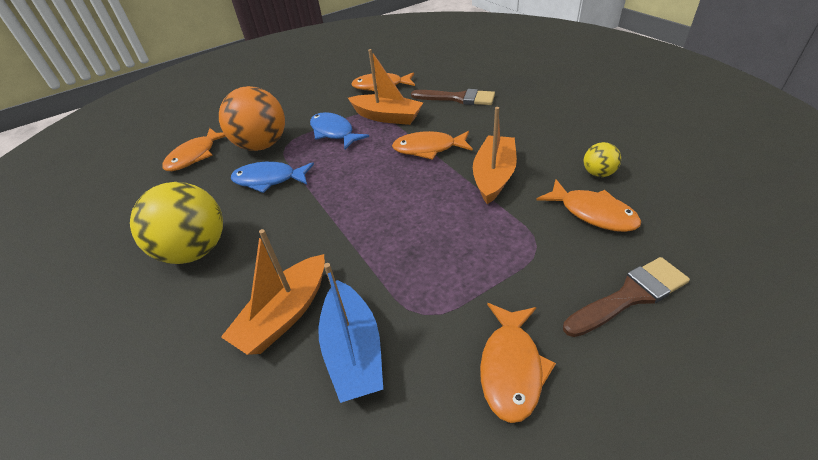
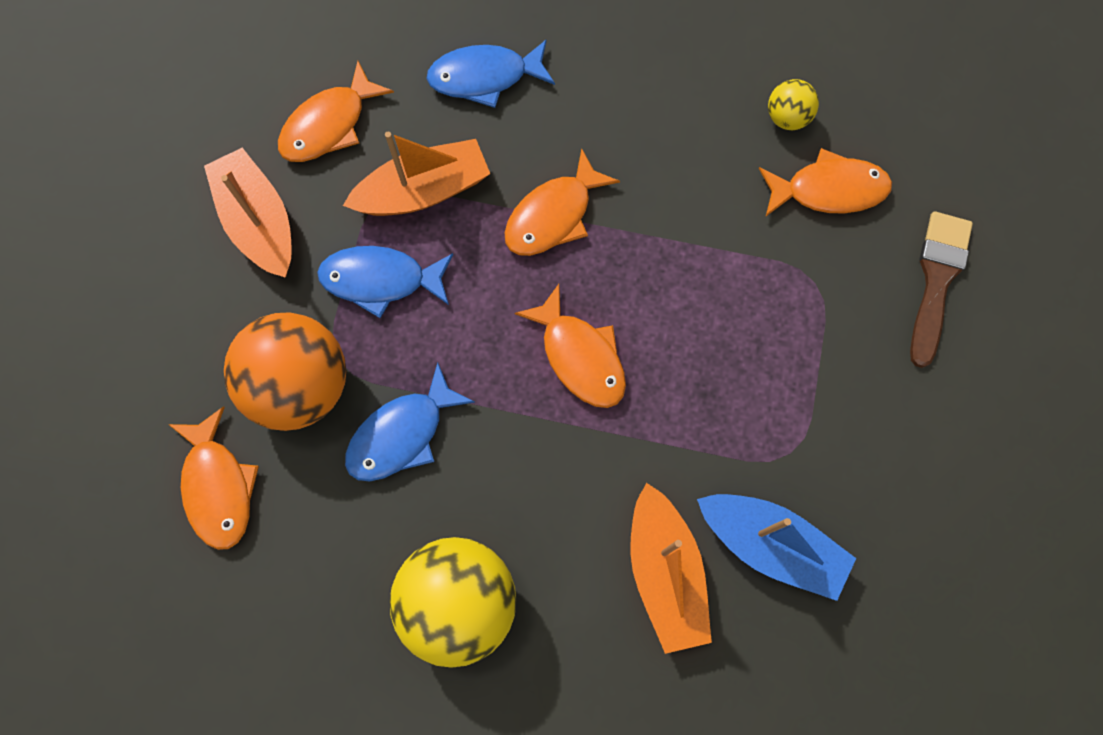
camera: 50 degrees left, 30 degrees up
brown brush [411,89,495,105] -> blue fish [427,39,555,108]
orange boat [473,107,517,204] -> orange boat moved to [204,148,292,277]
orange fish [480,303,556,423] -> orange fish moved to [514,284,626,408]

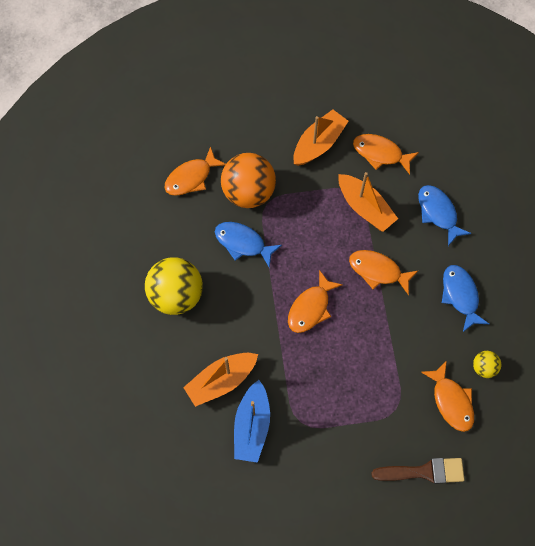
camera: 70 degrees right, 5 degrees down
blue fish [317,246,453,318] -> blue fish moved to [442,265,489,332]

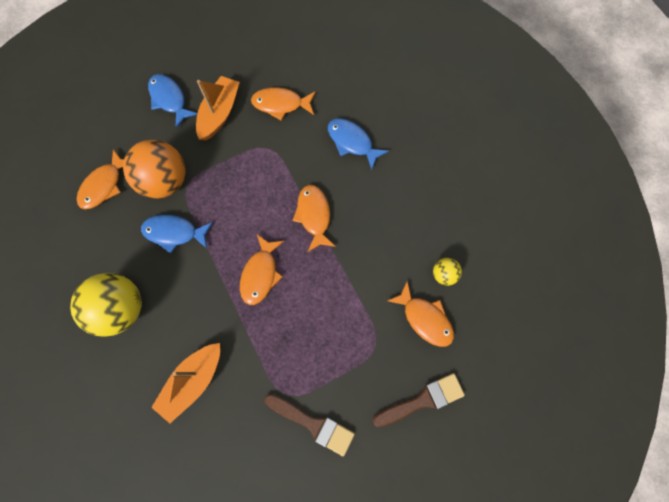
camera: 20 degrees left, 5 degrees up
blue boat [234,380,270,463] -> none
orange boat [338,172,398,232] -> none
orange fish [349,250,418,295] -> orange fish turned 75 degrees clockwise [292,185,336,252]
blue fish [442,265,489,332] -> blue fish moved to [148,74,197,128]
none -> brown brush [264,393,355,456]

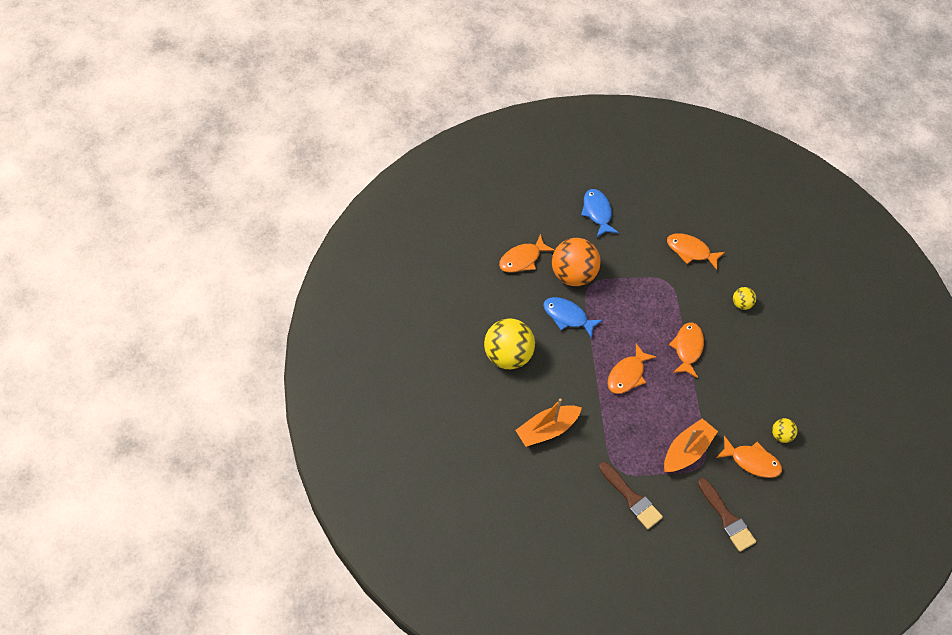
camera: 20 degrees right, 15 degrees down
orange boat [196,76,240,140] -> orange boat moved to [664,418,718,473]
blue fish [328,118,389,170] -> yellow ball [733,287,756,310]
brown brush [373,373,465,427] -> brown brush turned 60 degrees clockwise [698,478,756,552]
orange fish [387,281,454,347] -> orange fish turned 45 degrees counterclockwise [716,436,782,478]

